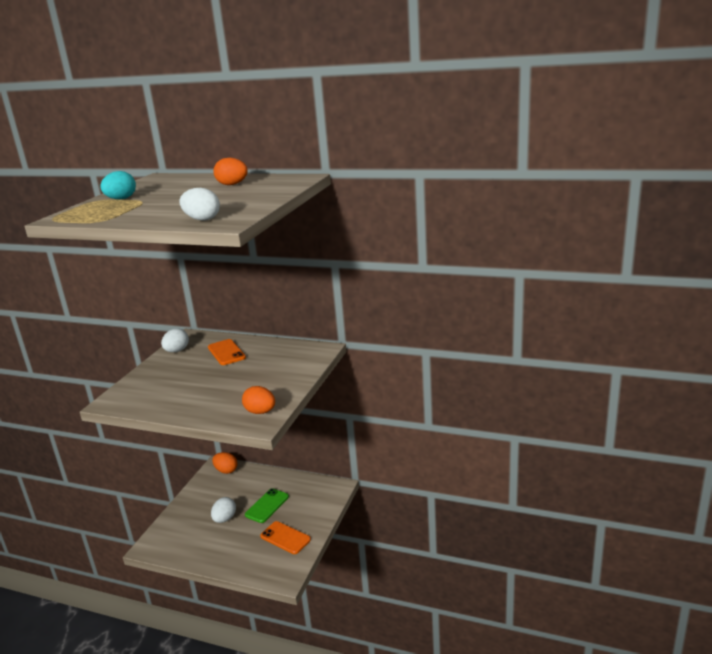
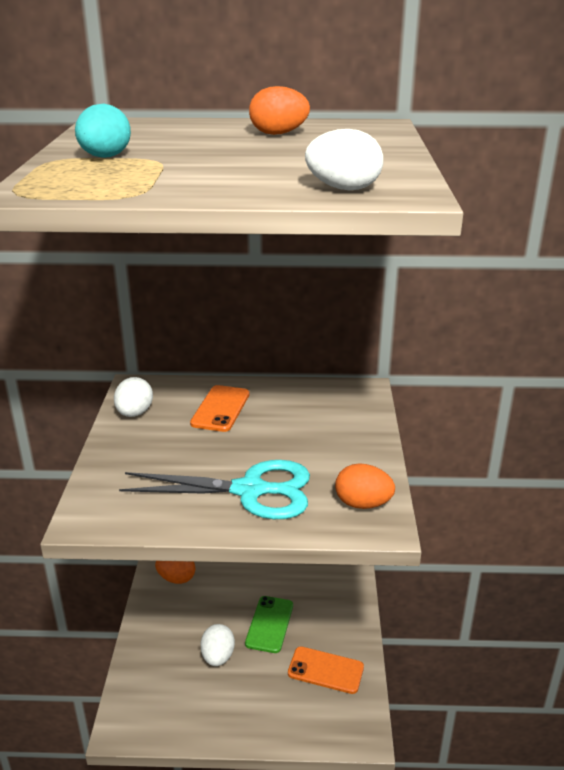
camera: 20 degrees left, 5 degrees up
orange phone [208,339,246,365] -> orange phone turned 60 degrees clockwise [190,385,249,432]
none -> turquoise scissors [119,460,310,519]

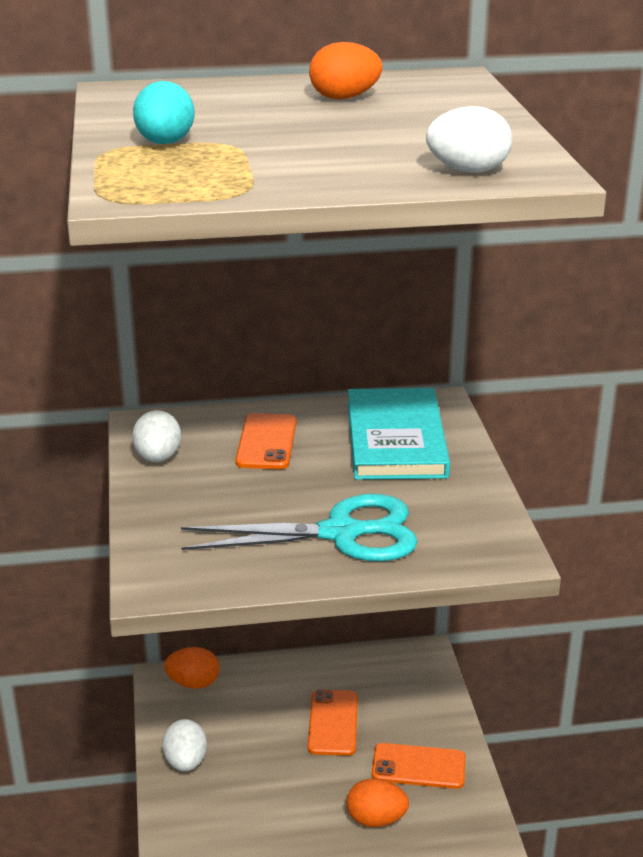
camera: 10 degrees left, 0 degrees up
white egg [200,624,235,666] -> white egg moved to [162,719,207,771]
green phone [245,596,293,653] -> orange phone [308,689,358,756]
orange egg [335,463,395,509] -> orange egg moved to [347,779,409,827]
none -> turquoise book [348,388,450,480]

